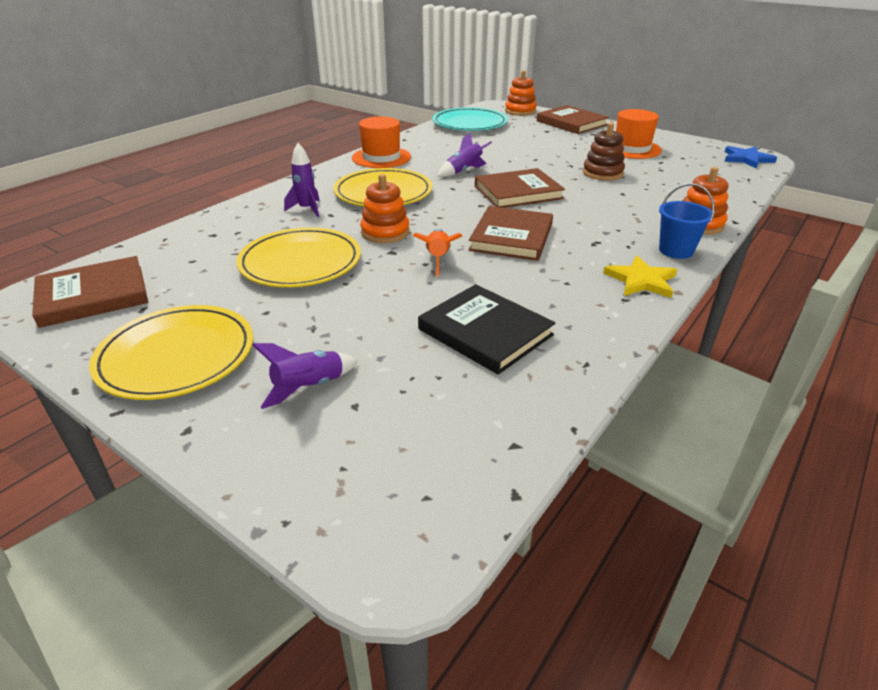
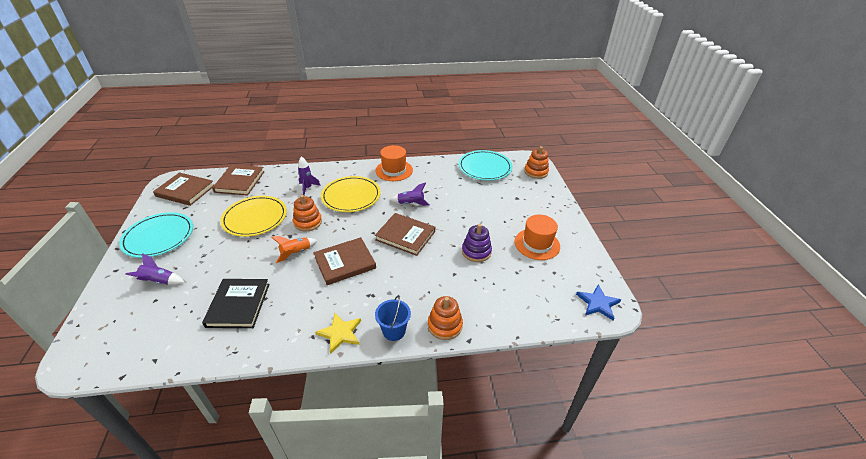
camera: 45 degrees right, 5 degrees up
yellow plate [89,305,253,400] -> turquoise plate [119,212,193,258]
brown book [537,105,609,134] -> brown book moved to [212,164,265,196]
brown stacking toy [583,123,625,181] -> purple stacking toy [462,224,492,262]

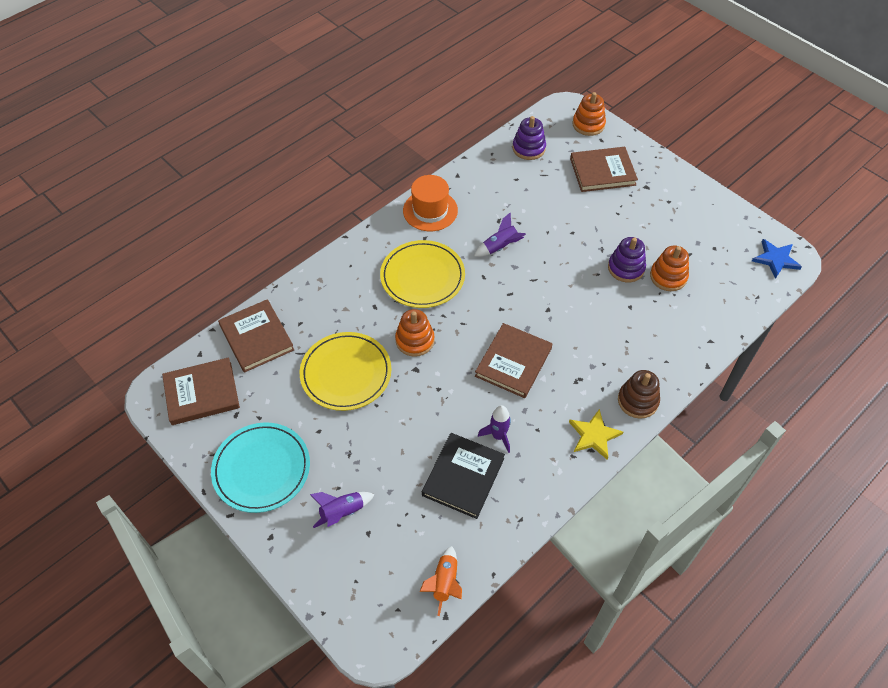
camera: 35 degrees left, 15 degrees up
black book [202,279,270,328] -> black book turned 60 degrees clockwise [422,433,505,519]
orange rocket [271,236,317,263] -> orange rocket moved to [419,546,462,616]
purple rocket [298,156,321,195] -> purple rocket moved to [478,405,511,453]
brown book [375,213,435,256] -> brown book moved to [570,147,638,192]
blue bucket [375,295,411,341] -> brown stacking toy [618,370,660,419]
orange stacking toy [428,296,463,340] -> orange stacking toy moved to [650,246,689,291]
turquoise plate [459,150,512,181] -> purple stacking toy [512,116,546,160]
orange hat [515,215,560,260] -> none

